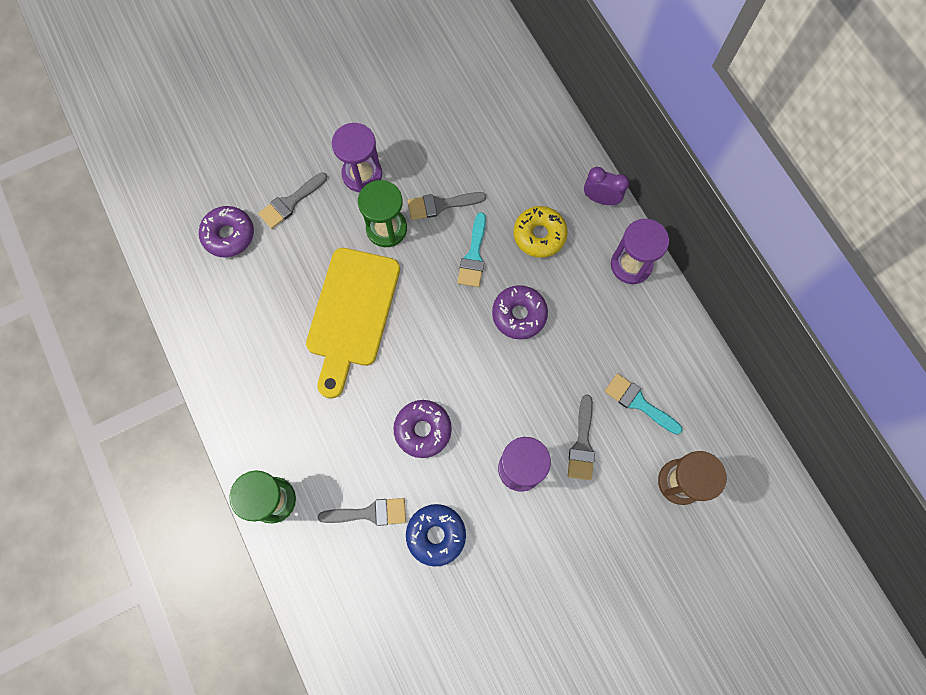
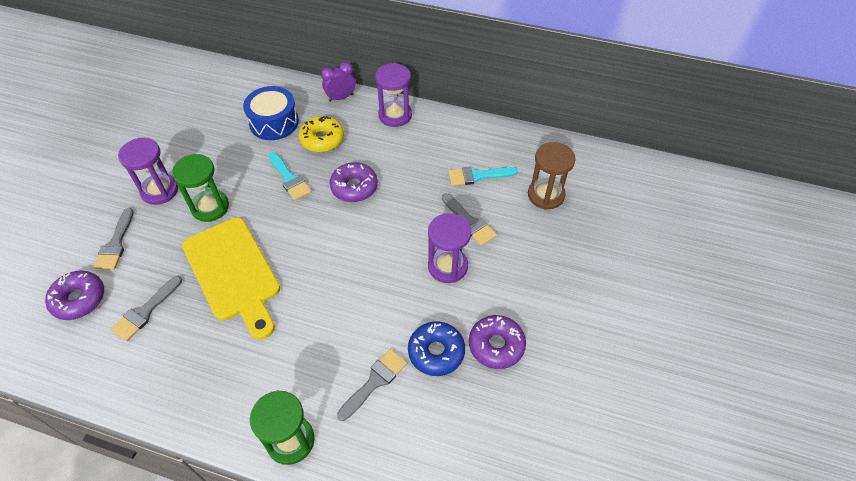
camera: 45 degrees left, 20 degrees down
purple donut [393,400,452,458] -> purple donut moved to [469,315,526,369]
grey brush [408,192,486,220] -> grey brush moved to [111,276,182,341]
none -> blue drum [243,86,299,140]

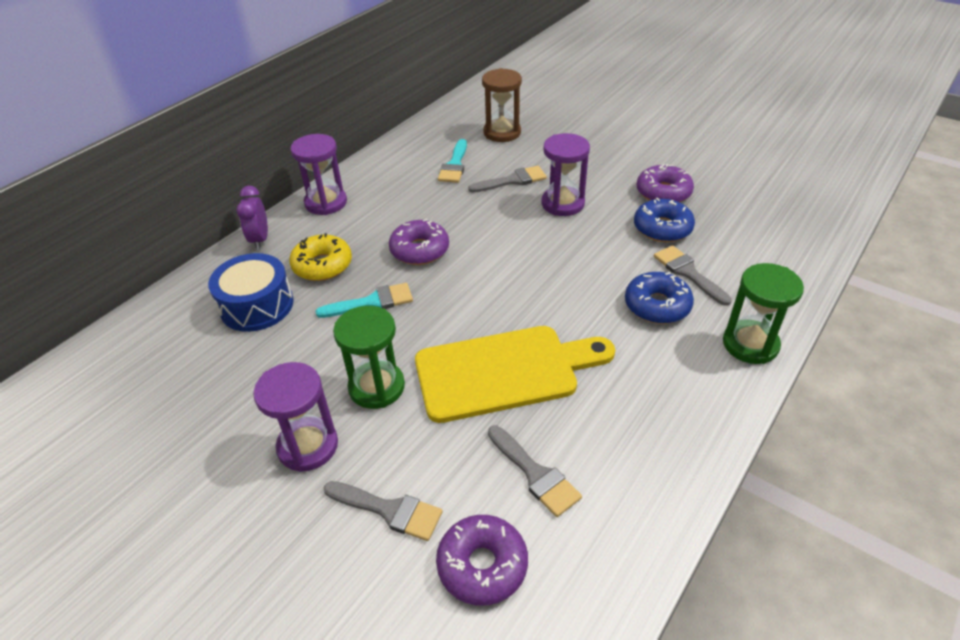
camera: 70 degrees left, 10 degrees down
none -> blue donut [625,272,694,324]

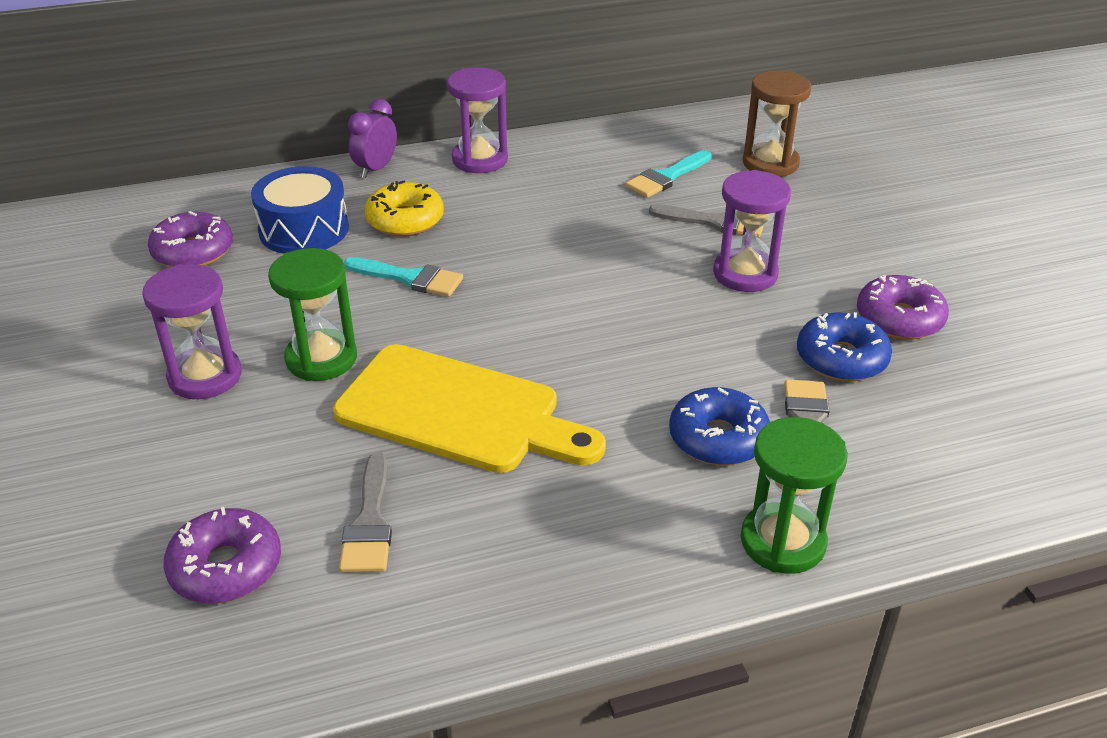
camera: 35 degrees right, 5 degrees down
grey brush [323,481,443,541] -> none
purple donut [389,219,449,265] -> purple donut moved to [148,211,233,267]

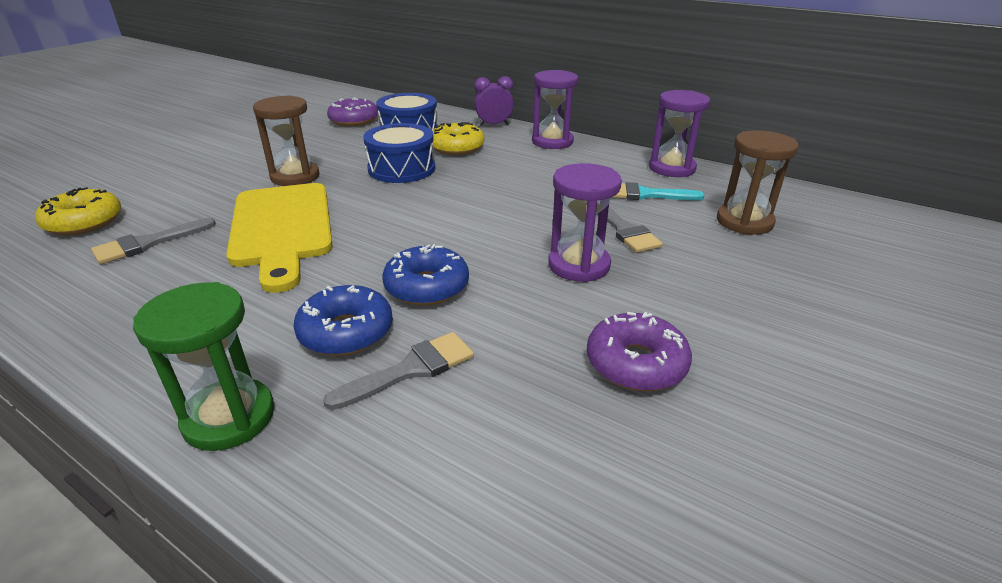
camera: 50 degrees right, 5 degrees down
purple hourglass [142,264,242,399] -> purple hourglass moved to [649,90,710,177]
purple donut [163,507,281,604] -> yellow donut [35,187,121,235]
green hourglass [268,248,357,381] -> brown hourglass [253,95,319,186]
turquoise brush [344,257,463,297] -> blue drum [363,123,435,183]
blue donut [797,312,892,382] -> blue donut moved to [382,244,469,306]

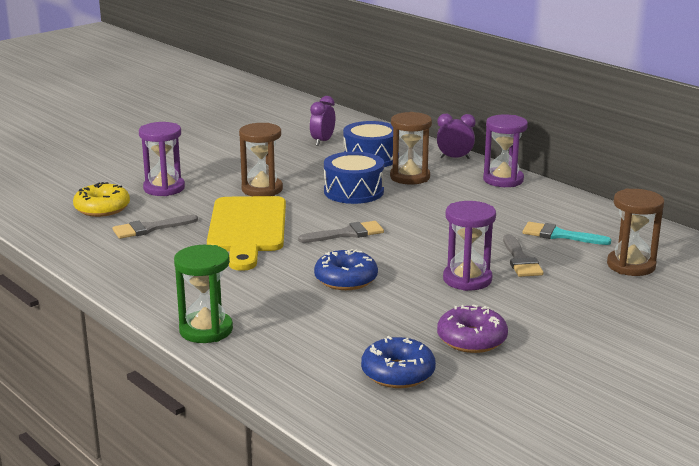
camera: 15 degrees right, 10 degrees down
blue donut [293,285,393,356] -> blue donut moved to [361,336,436,388]
grey brush [323,332,474,410] -> grey brush moved to [298,221,384,243]
purple donut [327,98,378,126] -> purple clock [310,96,335,146]
yellow donut [432,122,484,155] -> brown hourglass [390,112,432,185]
purple hourglass [649,90,710,177] -> purple hourglass moved to [139,122,185,196]

